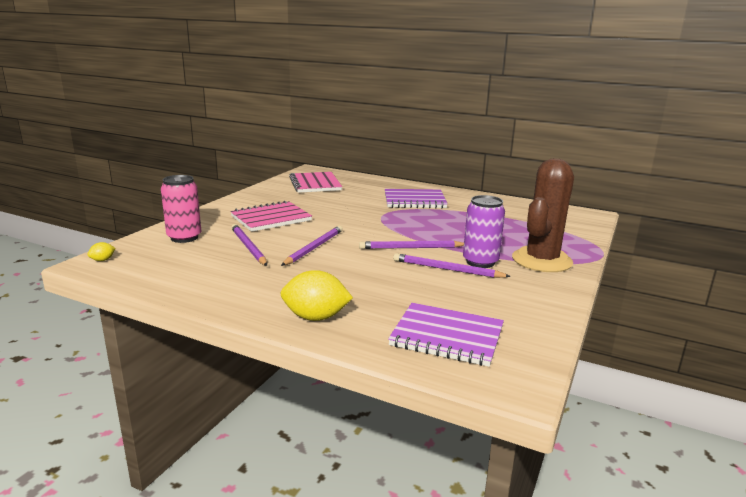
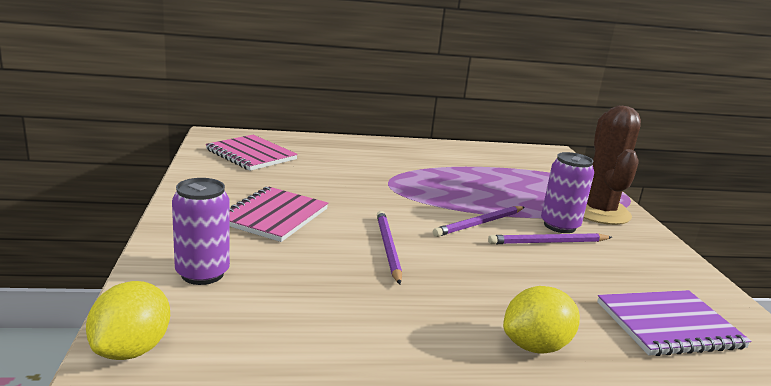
camera: 35 degrees left, 0 degrees up
yellow lemon [87,242,116,261] -> yellow lemon [86,281,170,360], size x2.20
pink can [161,175,201,243] -> purple can [172,178,230,285]
purple pencil [231,224,267,266] -> none
purple notebook [385,189,448,208] -> none

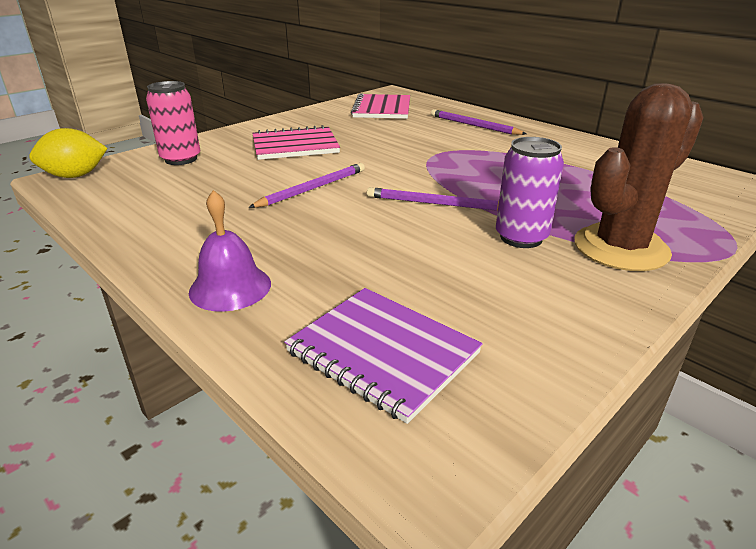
camera: 55 degrees right, 10 degrees up
purple can [172,178,230,285] -> pink can [146,81,200,165]
purple pencil [488,233,612,244] -> purple pencil moved to [431,109,527,135]
yellow lemon [503,286,580,353] -> purple bell [189,190,271,312]

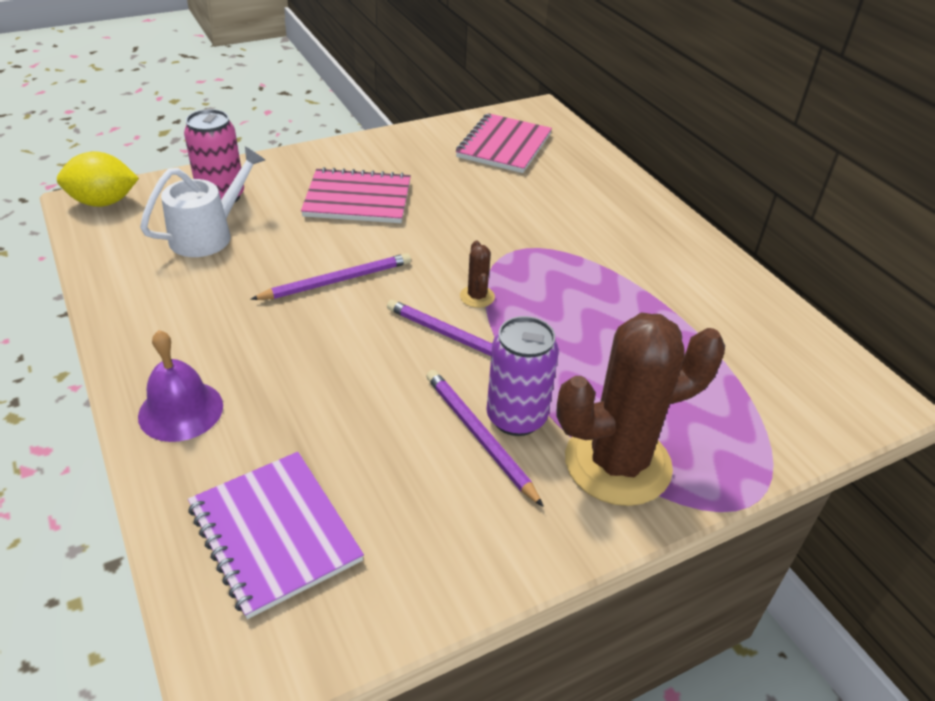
camera: 15 degrees right, 10 degrees up
purple pencil [431,109,527,135] -> purple pencil moved to [426,370,544,507]
none -> white watering can [140,146,265,257]
none -> brown cactus [460,241,495,308]

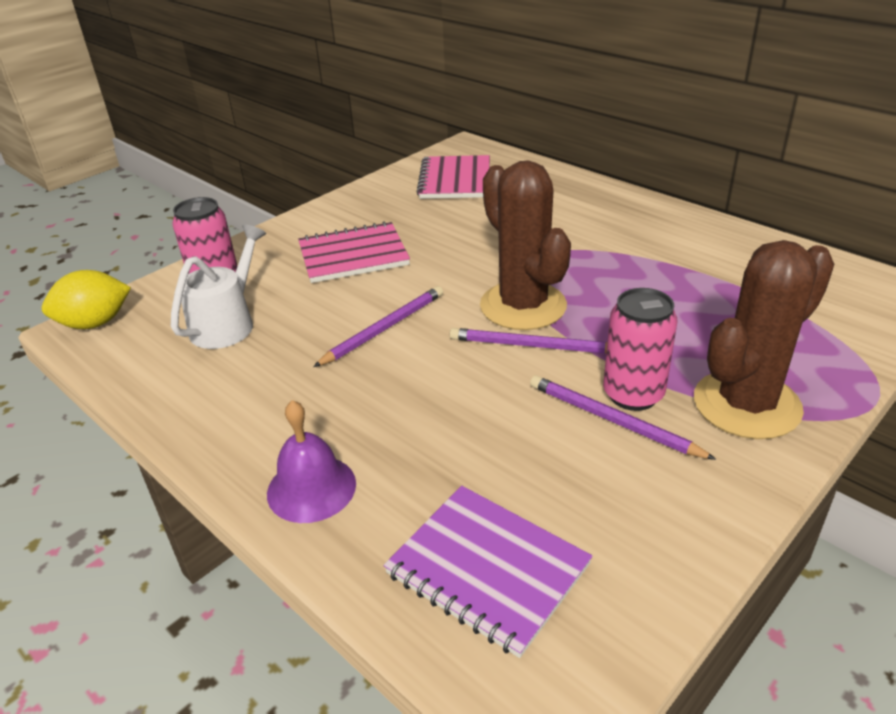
camera: 15 degrees left, 5 degrees down
brown cactus [460,241,495,308] -> brown cactus [480,160,571,330], size x2.49
purple can [486,316,559,436] -> pink can [603,288,678,411]

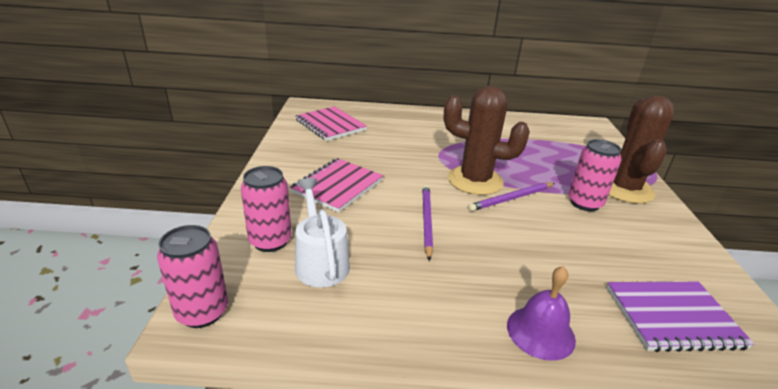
camera: 45 degrees left, 5 degrees down
yellow lemon [42,270,131,329] -> pink can [157,225,228,328]
purple pencil [530,375,717,460] -> none

